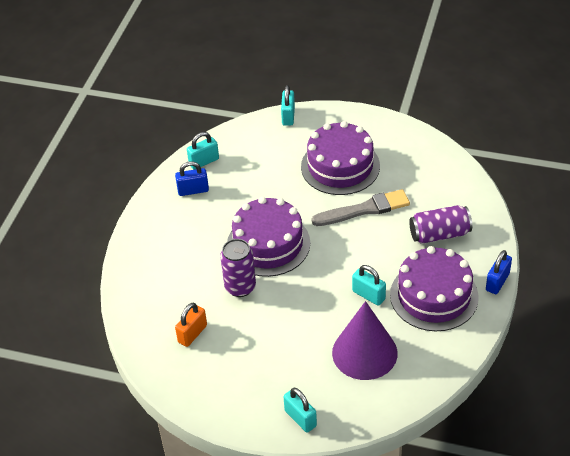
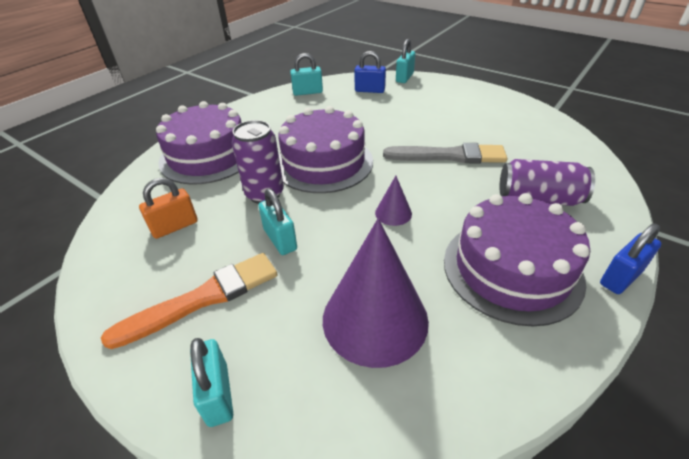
camera: 20 degrees right, 5 degrees down
blue padlock [175,161,209,196] -> blue padlock moved to [354,51,386,93]
purple cake [301,121,380,195] -> purple cake moved to [156,101,242,185]
turquoise padlock [352,265,386,306] -> turquoise padlock moved to [258,188,297,255]
none -> orange brush [101,253,278,349]
none -> purple cone [375,176,412,226]

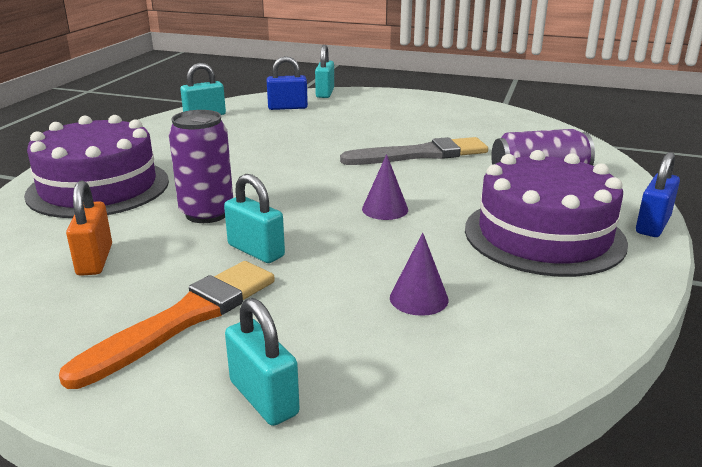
camera: 20 degrees left, 15 degrees down
orange padlock [139,178,198,239] -> orange padlock turned 45 degrees counterclockwise [66,181,112,276]
purple cake [278,106,373,193] -> none
purple cone [323,218,429,368] -> purple cone [390,233,449,316], size x0.44

